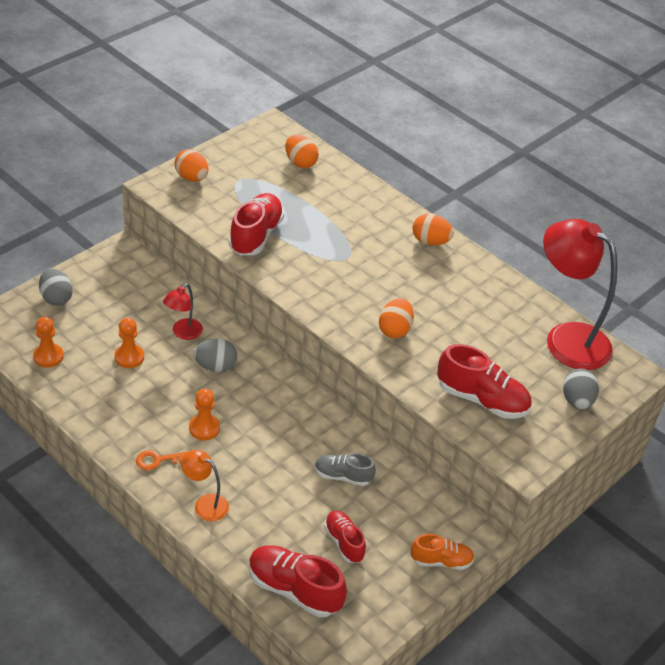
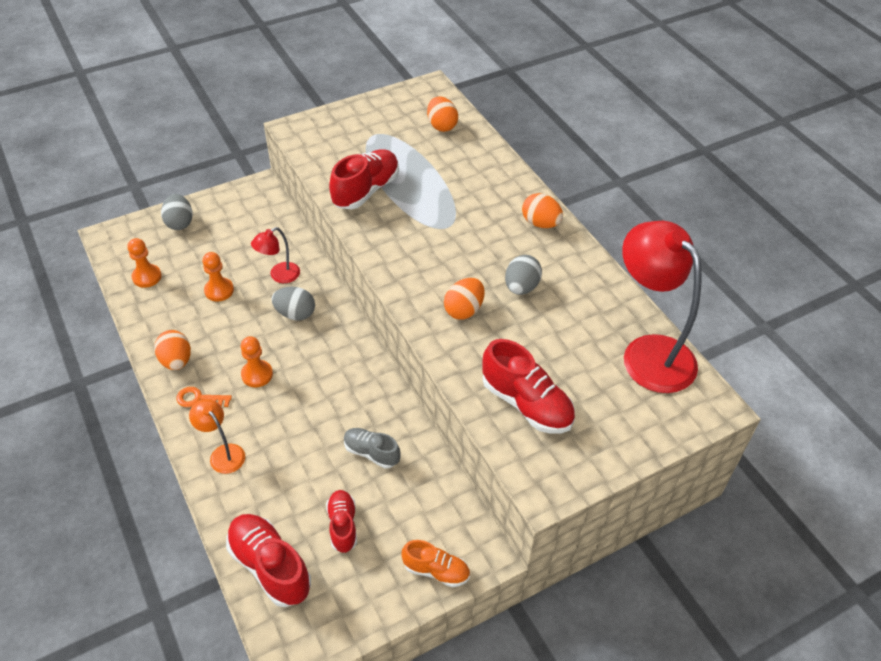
camera: 20 degrees right, 5 degrees up
orange egg [174,149,209,182] -> orange egg moved to [154,330,191,370]
grey egg [563,369,599,409] -> grey egg moved to [505,255,542,295]

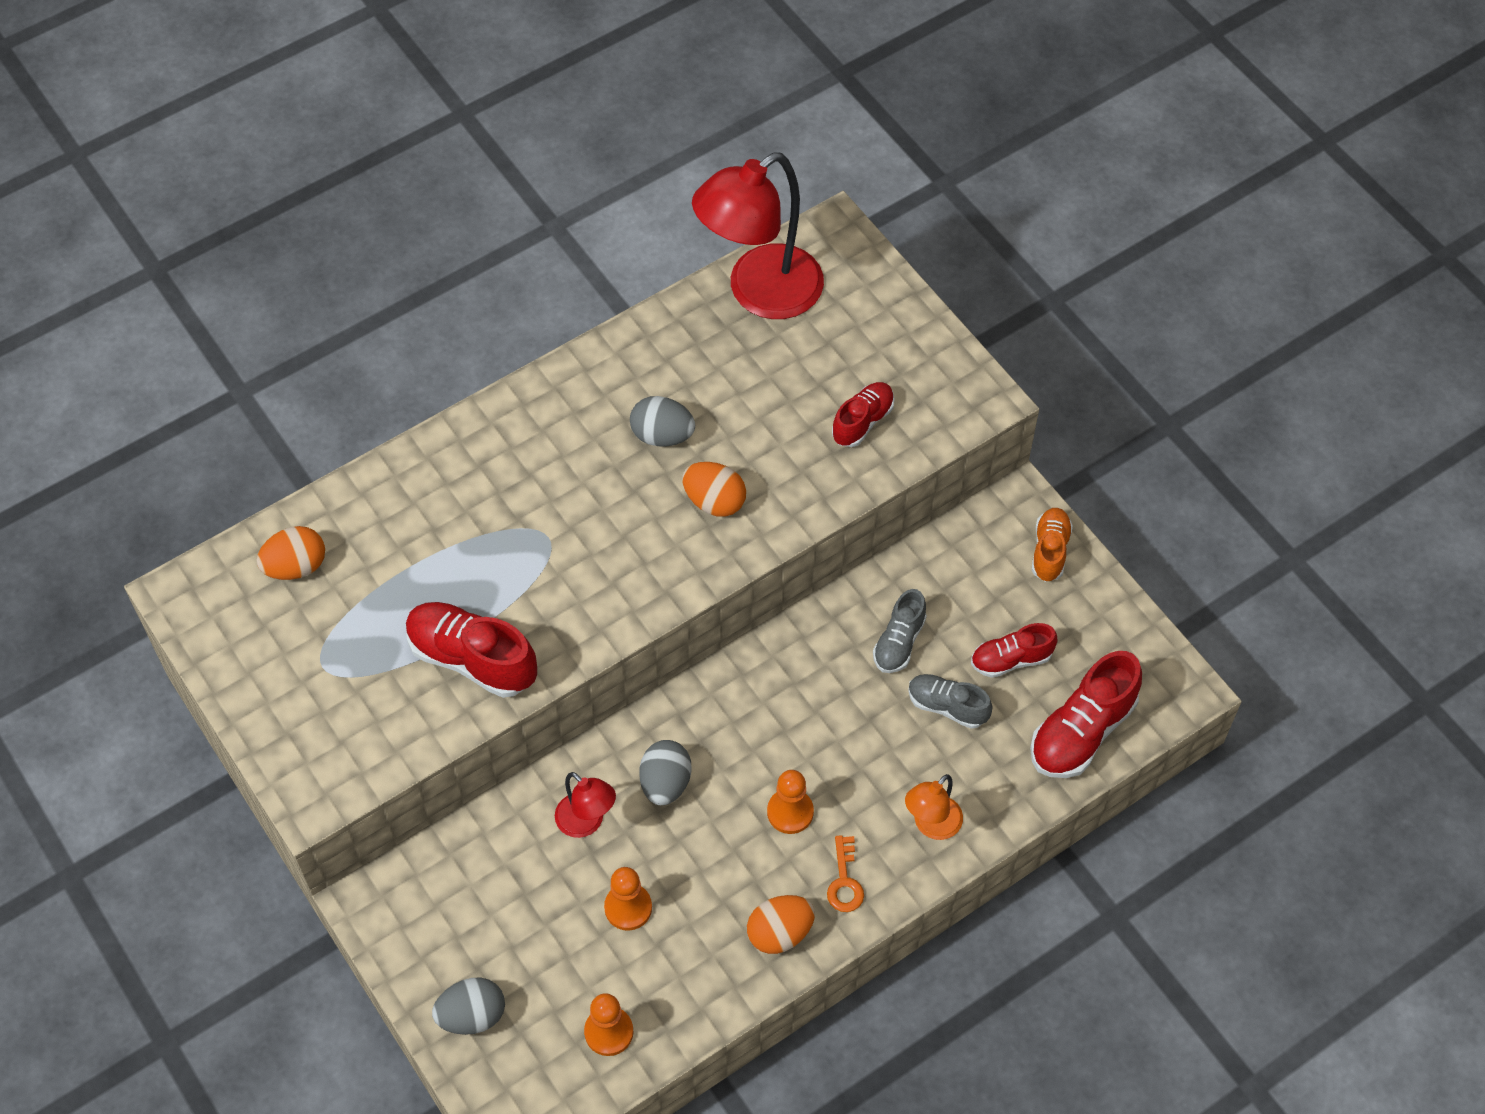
camera: 95 degrees left, 10 degrees up
red shoe [482,339,575,434] -> red shoe [832,382,895,447], size x0.61
orange egg [522,193,563,228] -> none
none -> grey shoe [908,674,993,729]

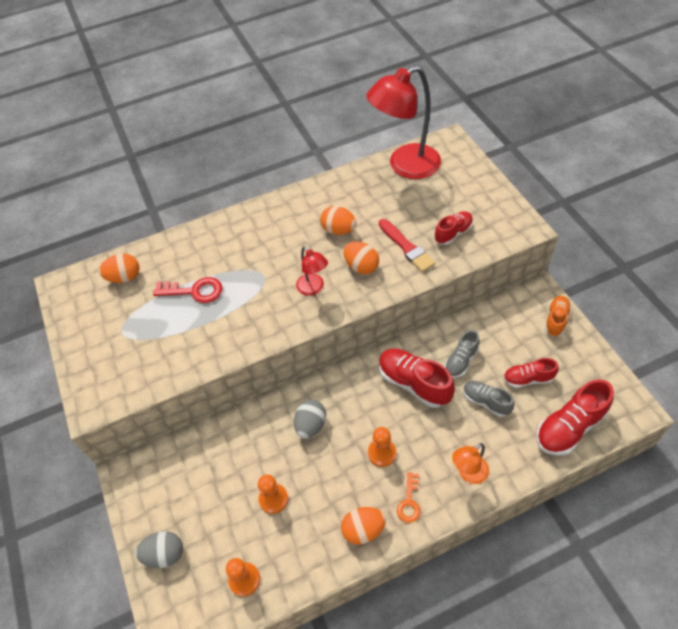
camera: 15 degrees right, 5 degrees down
red shoe [406,602,537,698] -> red shoe moved to [379,349,455,408]
red lamp [555,772,616,838] -> red lamp moved to [296,246,328,296]
grey egg [630,396,695,446] -> orange egg [320,206,357,235]
none -> red key [153,277,222,303]
none -> red brush [379,219,435,272]

